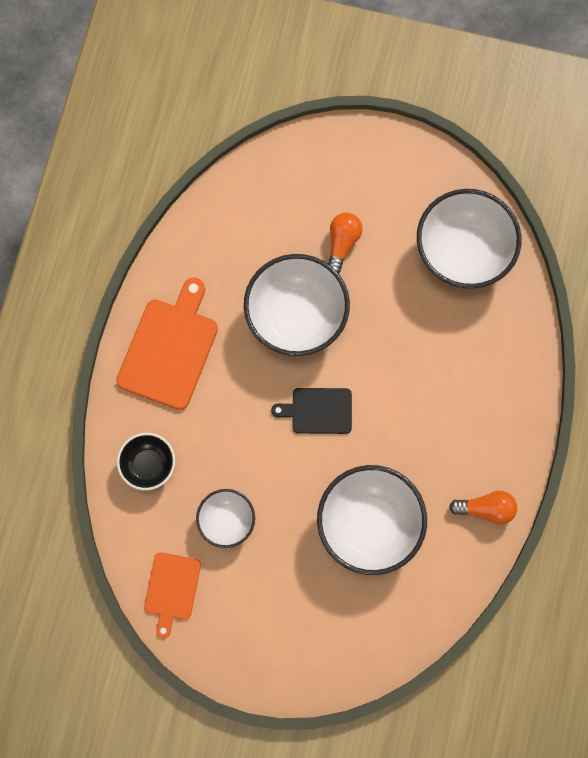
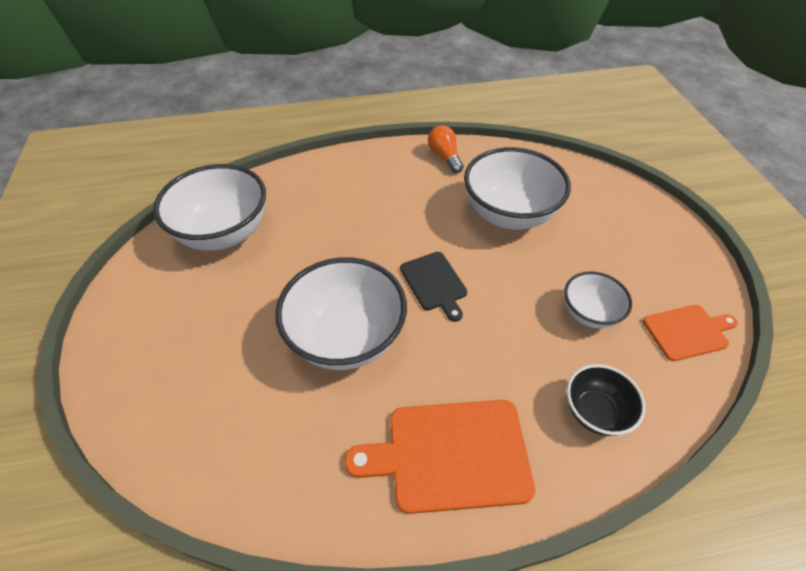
camera: 115 degrees left, 25 degrees down
orange light bulb [328,213,362,273] -> none

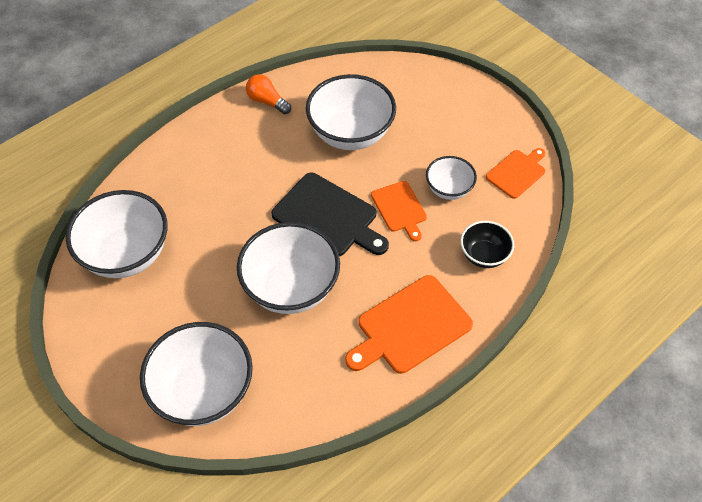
camera: 30 degrees left, 5 degrees up
black cutting board [400,252,467,322] -> black cutting board [271,173,389,256], size x1.67
none -> white bowl [140,322,253,426]
none -> orange cutting board [371,181,427,241]

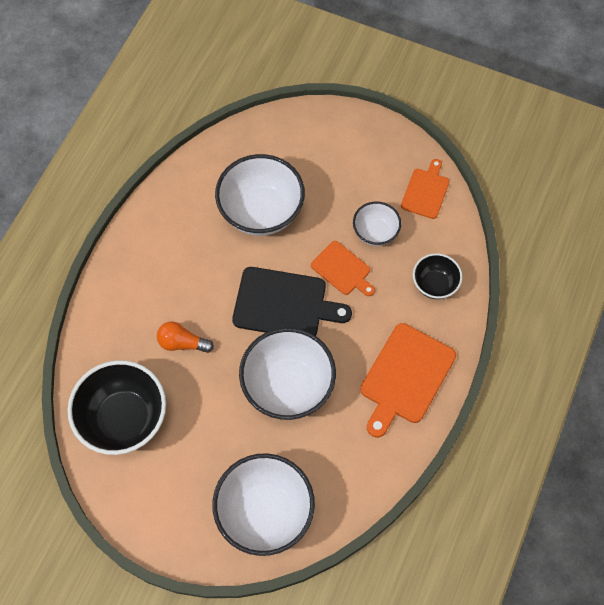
camera: 25 degrees left, 10 degrees up
white bowl [66,190,167,278] -> black bowl [67,360,166,455]
orange light bulb [246,74,291,114] -> orange light bulb moved to [157,322,214,353]

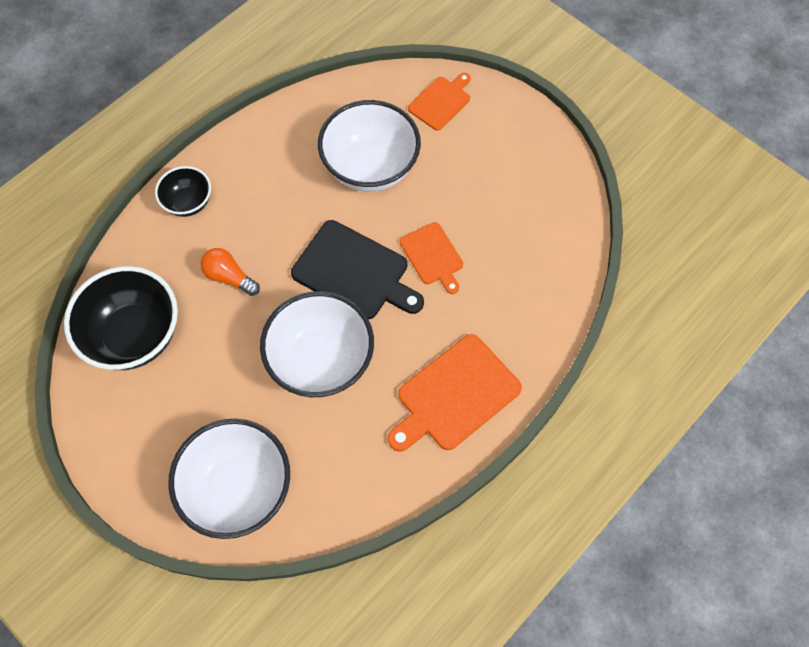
camera: 20 degrees right, 0 degrees up
white bowl [353,201,401,246] -> none
orange cutting board [401,159,449,219] -> orange cutting board moved to [408,73,471,131]
black bowl [413,253,462,299] -> black bowl moved to [155,166,211,217]

